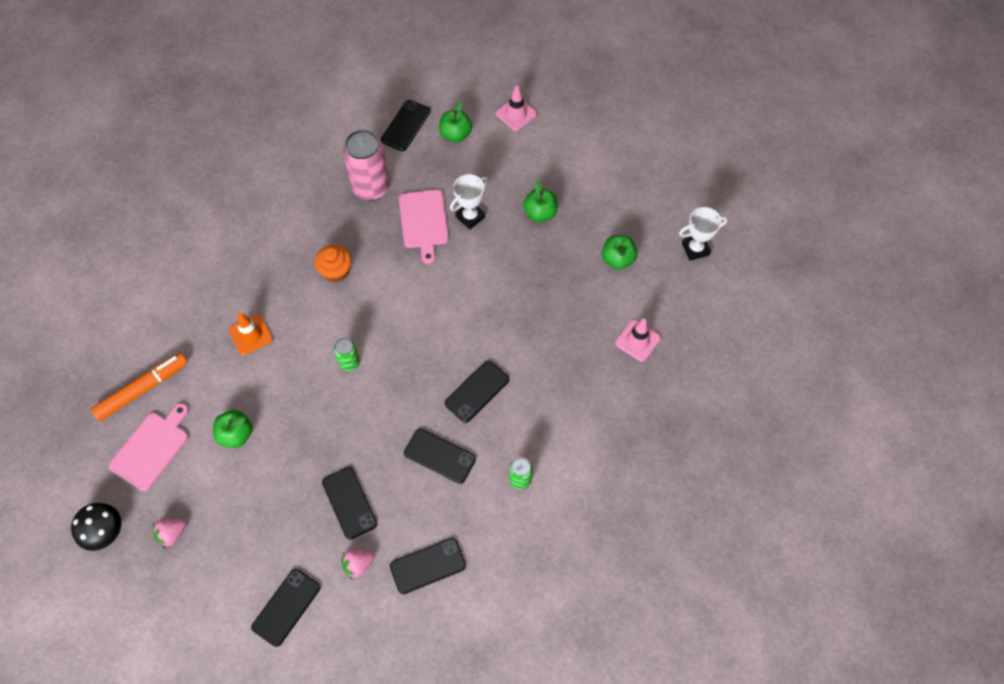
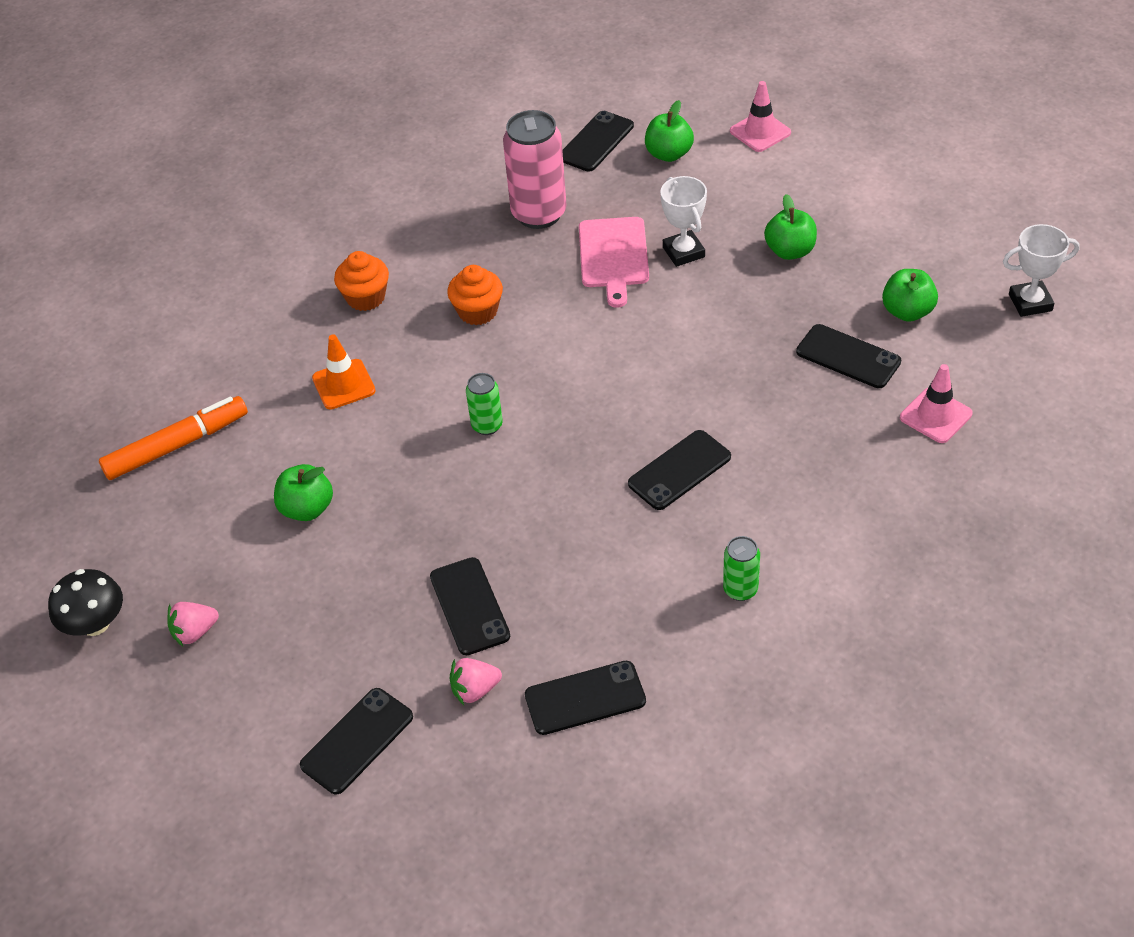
camera: 10 degrees right, 15 degrees down
pink cutting board [109,403,189,491] -> none
black phone [404,428,476,484] -> black phone moved to [796,324,901,388]
white trophy [450,174,488,230] -> white trophy turned 75 degrees counterclockwise [660,176,707,267]
none -> orange cupcake [334,251,389,311]

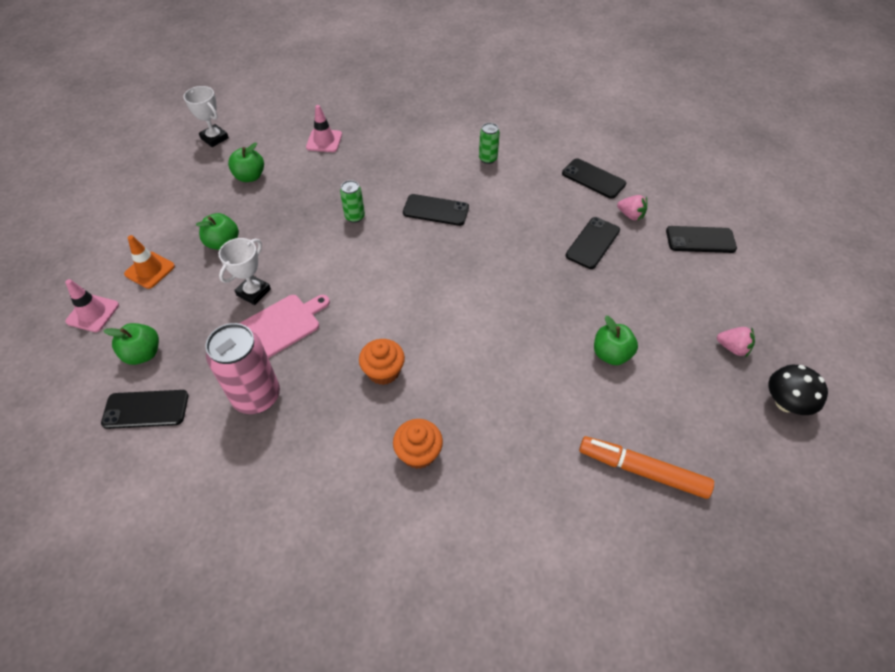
camera: 130 degrees left, 5 degrees up
orange traffic cone [312,334,375,409] -> orange traffic cone moved to [124,235,175,289]
green can [466,373,503,435] -> green can moved to [340,180,365,223]
black phone [796,324,901,388] -> none

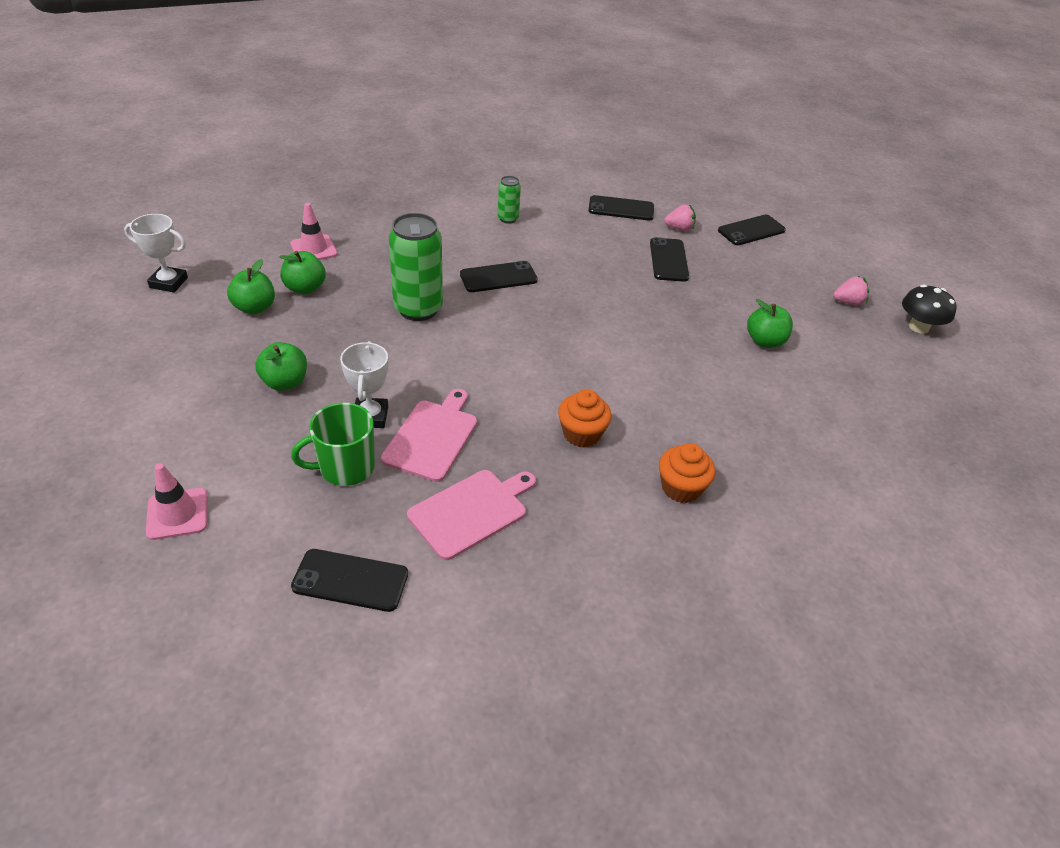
camera: 35 degrees left, 10 degrees down
black phone [101,390,188,429] -> black phone turned 45 degrees clockwise [291,549,408,612]
green apple [103,323,159,365] -> green apple moved to [279,251,326,294]
orange traffic cone [124,235,175,289] -> none
pink can [205,323,280,414] -> pink cutting board [407,470,536,560]
green can [340,180,365,223] -> green can [389,213,443,321], size x1.97
orange marker [579,436,714,499] -> none
none -> green mug [291,403,375,486]

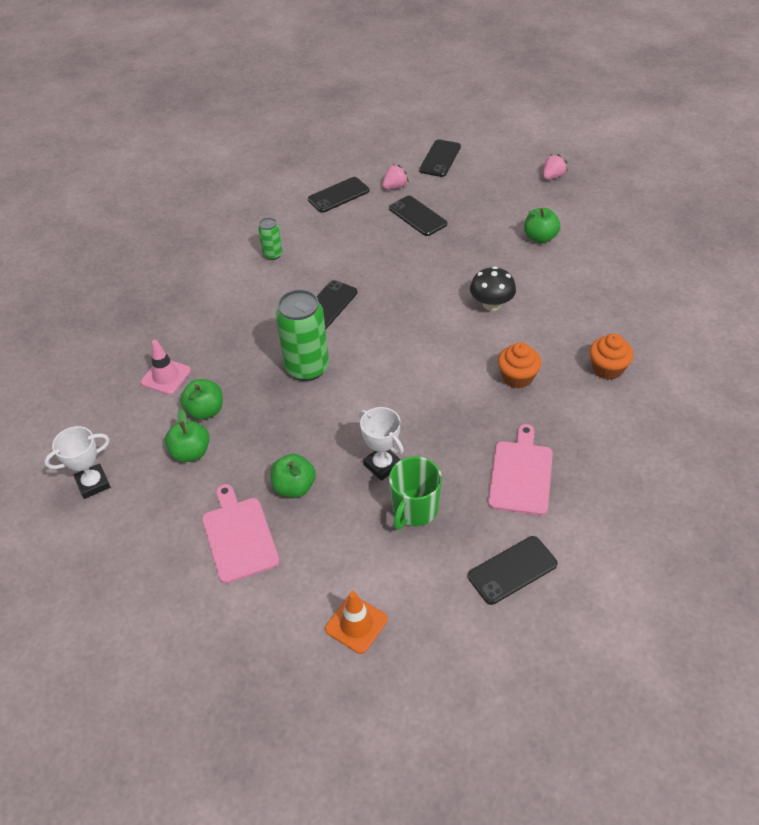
camera: 35 degrees left, 5 degrees up
pink traffic cone [146,463,207,540] -> orange traffic cone [325,591,388,654]
pink cutting board [381,389,477,482] -> pink cutting board moved to [202,484,280,584]
black mushroom [902,285,957,334] -> black mushroom moved to [470,266,516,311]

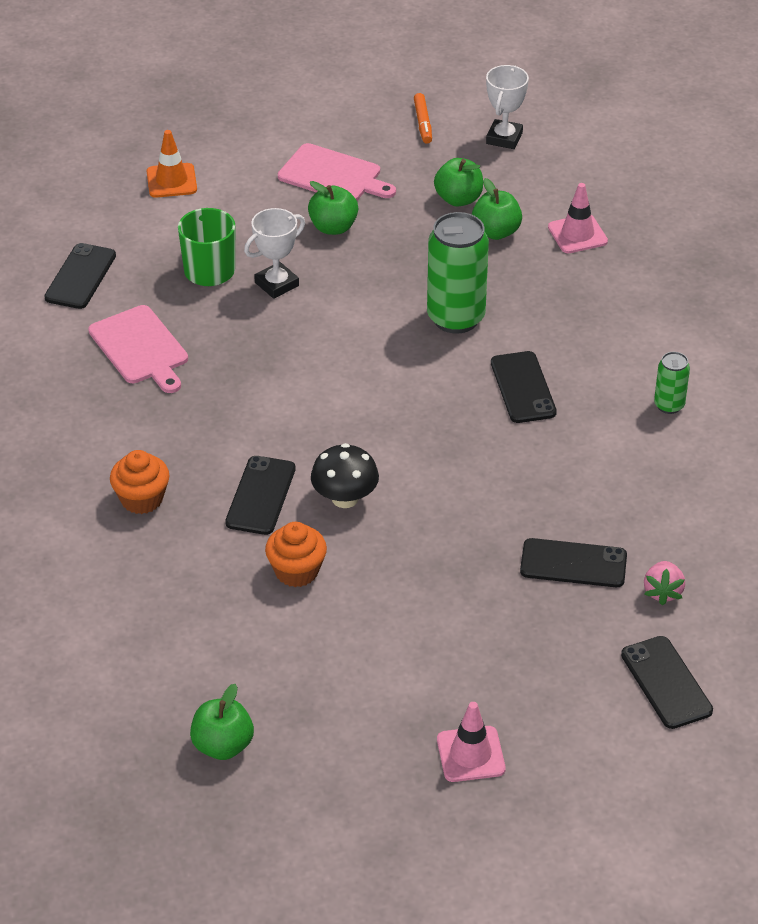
camera: 135 degrees right, 5 degrees down
black phone [308,177,369,213] -> black phone moved to [225,456,296,535]
white trophy [359,407,404,481] -> white trophy turned 45 degrees counterclockwise [244,208,305,299]
orange cupcake [498,342,541,389] -> orange cupcake moved to [265,522,327,587]
green apple [524,208,560,243] -> green apple moved to [190,684,254,760]
pink strawberry [543,154,568,180] -> pink traffic cone [437,702,506,782]
none -> orange marker [414,93,432,144]

